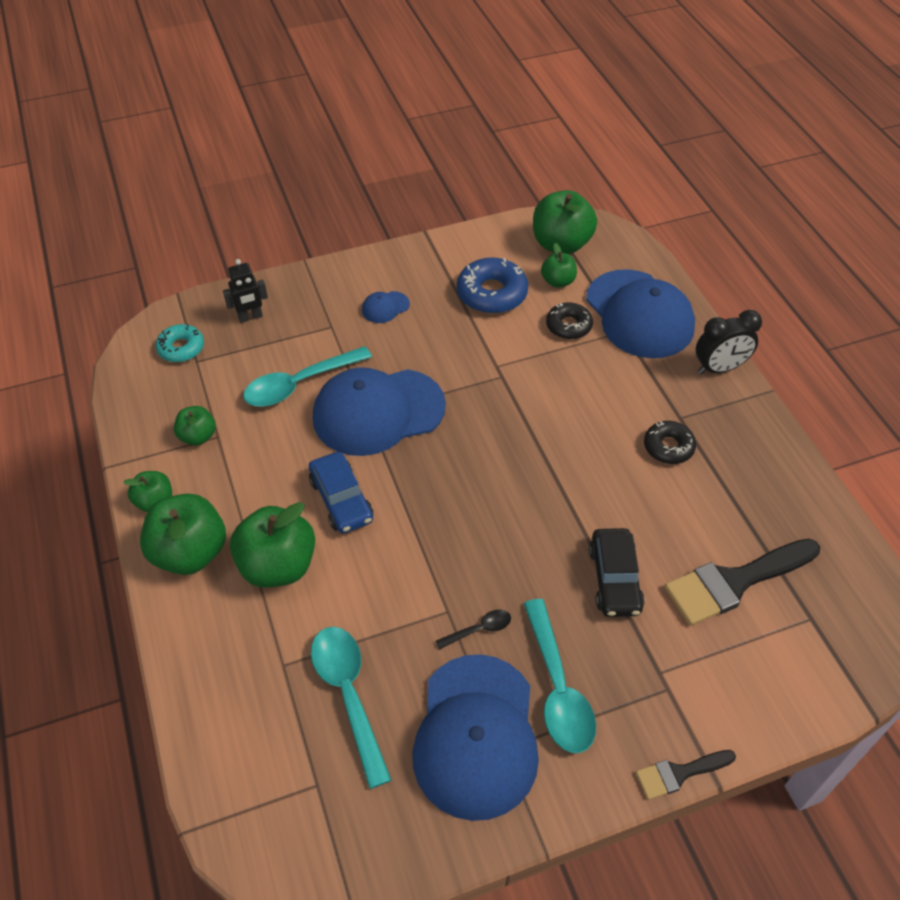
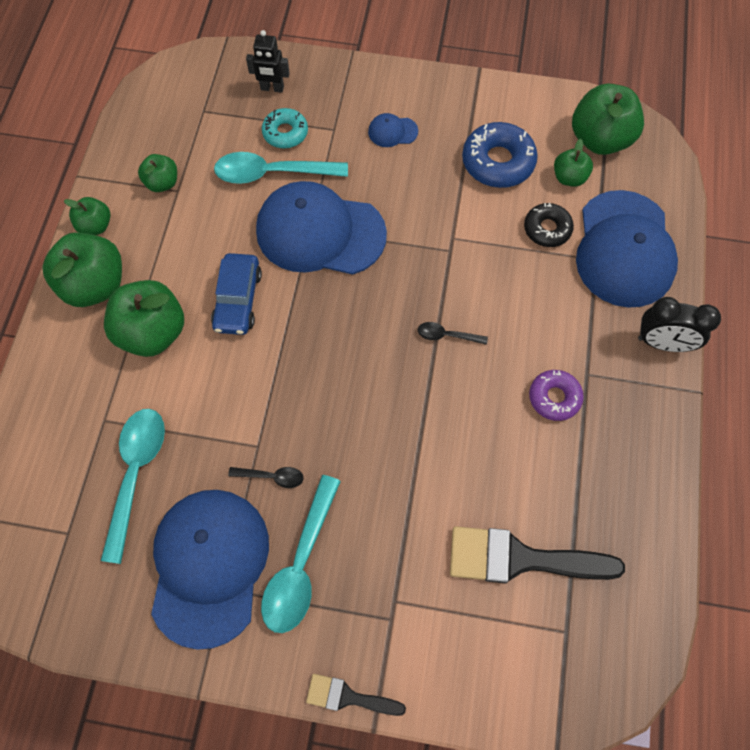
camera: 30 degrees right, 15 degrees up
turquoise donut [156,324,204,362] -> turquoise donut moved to [262,108,308,149]
blue cap [412,654,539,821] -> blue cap turned 150 degrees clockwise [151,490,269,650]
black car [589,528,645,617] -> none
black donut [644,421,696,464] -> purple donut [529,370,584,421]
none -> black spoon [418,322,488,345]

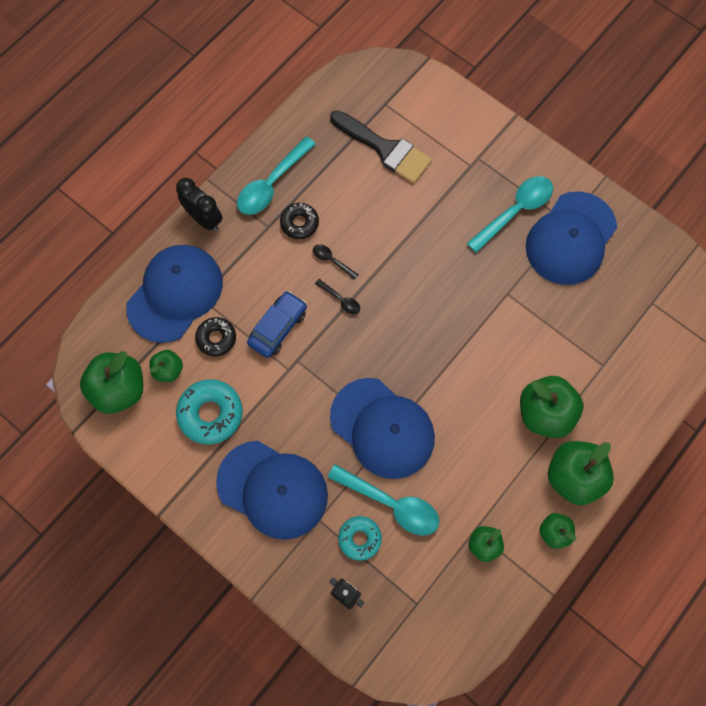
camera: 150 degrees left, 5 degrees up
turquoise spoon [101,409,165,564] -> turquoise spoon moved to [237,136,316,215]
blue car [211,253,262,335] -> blue car moved to [247,291,307,358]
black spoon [228,467,304,488] -> black spoon moved to [313,244,359,280]
black brush [306,674,406,716] -> none
blue cap [368,113,418,147] -> blue cap [216,441,328,540], size x2.47
blue donut [462,122,538,188] -> turquoise donut [176,379,243,445]
purple donut [529,370,584,421] -> black donut [280,203,319,239]

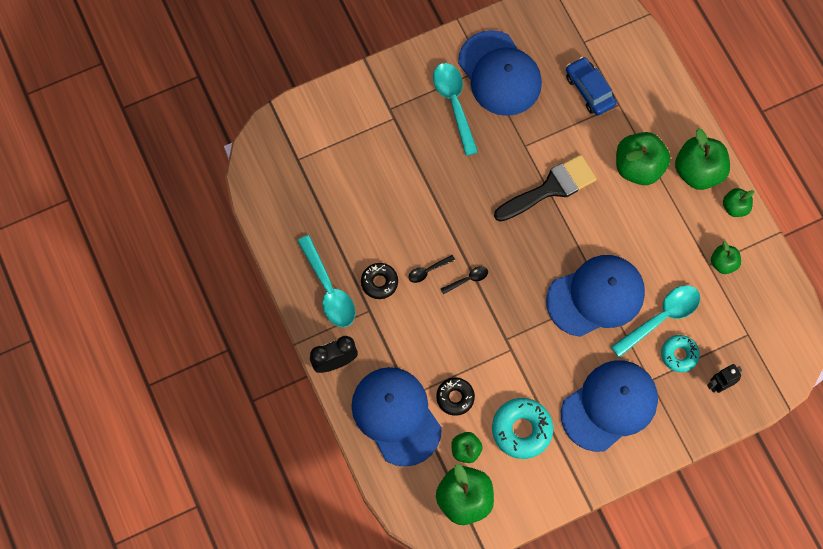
camera: 65 degrees left, 0 degrees up
blue car [247,291,307,358] -> blue car moved to [566,57,617,116]
black brush [330,110,432,183] -> black brush moved to [494,154,597,222]

